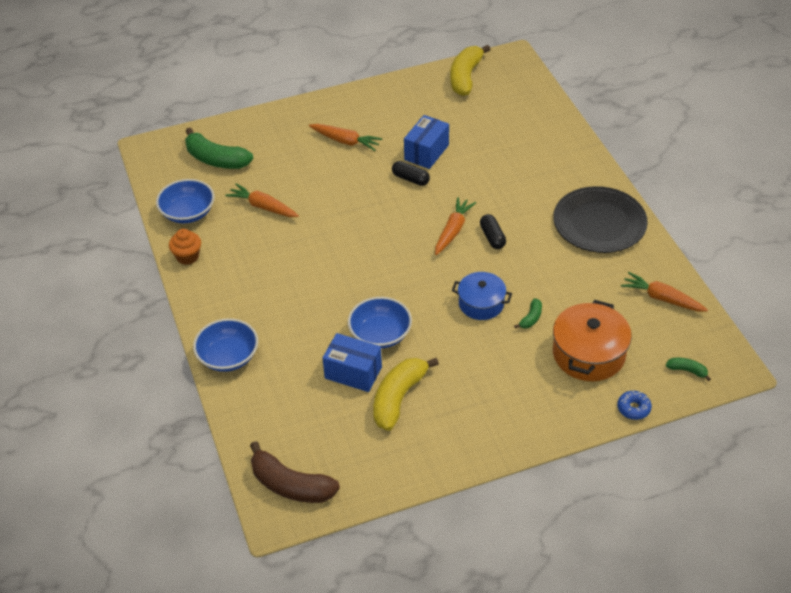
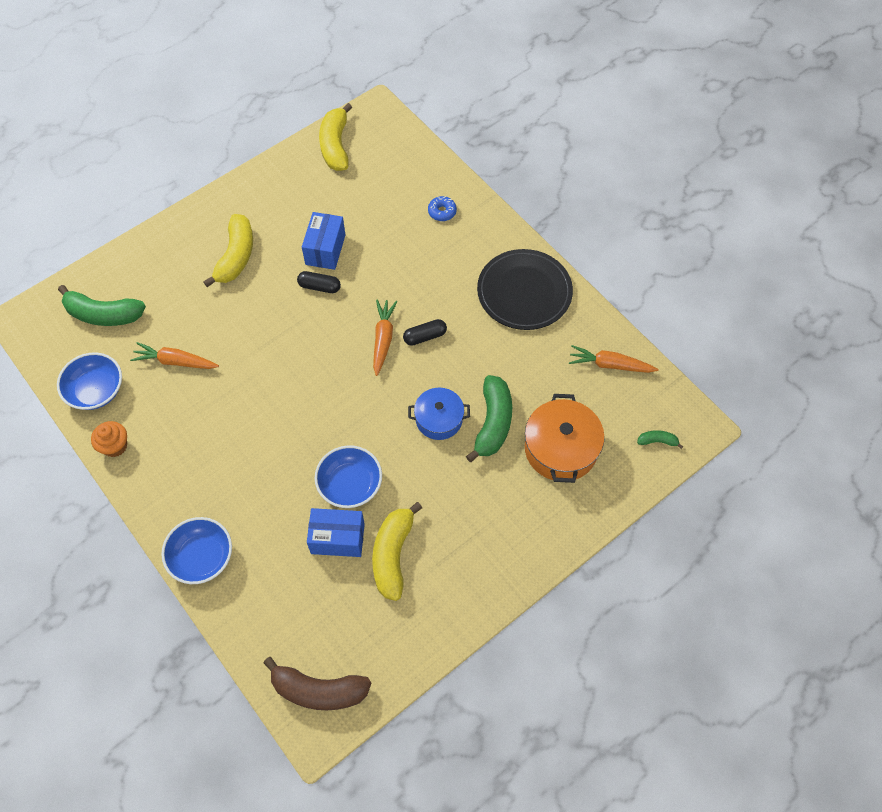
camera: 20 degrees left, 15 degrees up
orange carrot [309,124,382,151] -> yellow banana [203,214,253,287]
black capsule [480,214,506,249] -> black capsule turned 75 degrees counterclockwise [403,319,447,346]
green banana [514,298,542,329] -> green banana [466,375,512,462], size x2.15
blue donut [617,391,652,420] -> blue donut moved to [428,196,457,221]

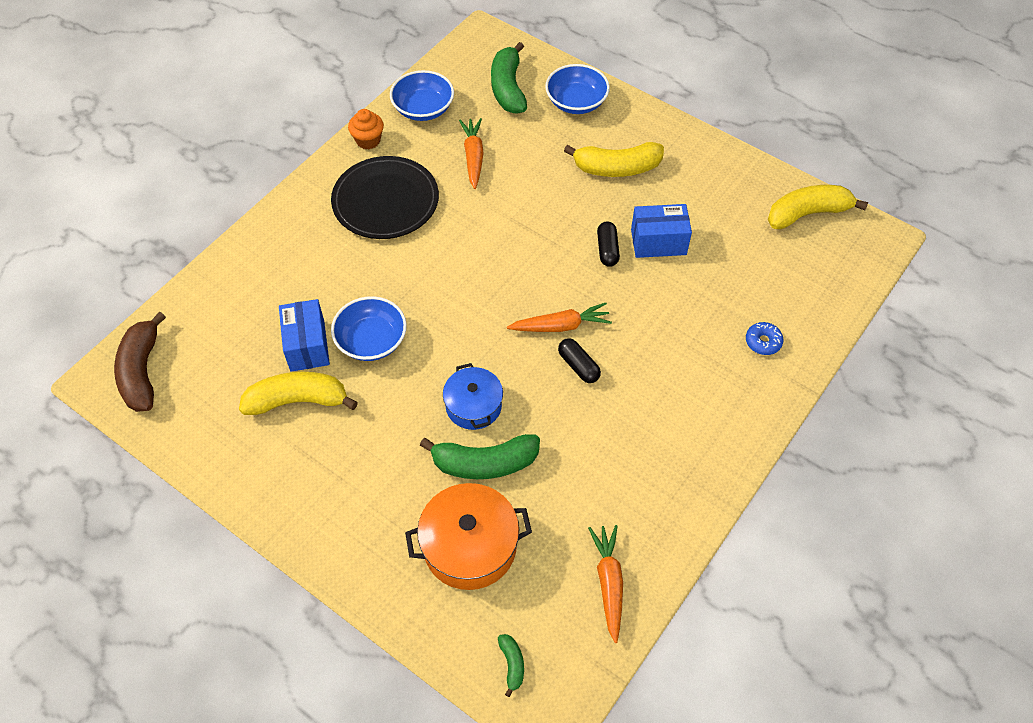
camera: 75 degrees right, 5 degrees down
blue bowl [161,517,232,584] -> blue bowl moved to [545,64,610,114]
black plate [477,249,573,330] -> black plate moved to [331,156,439,239]

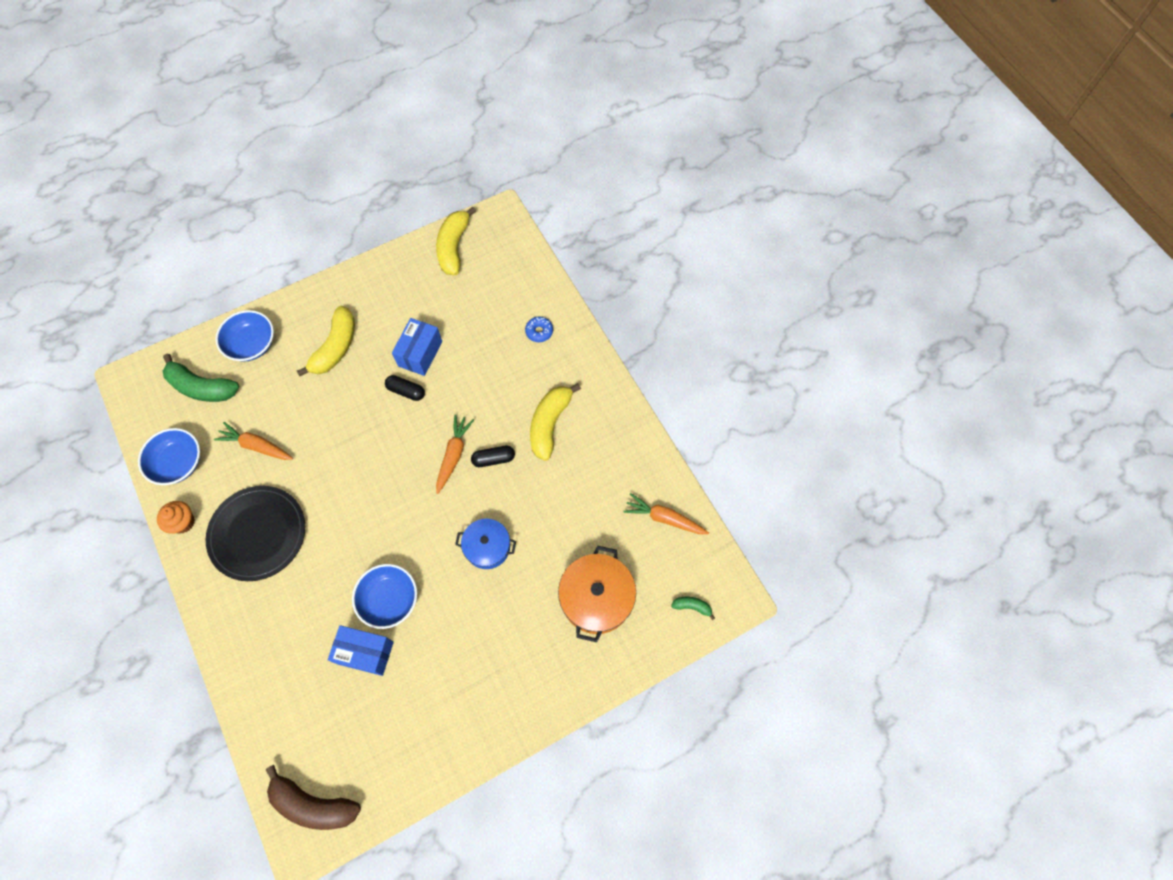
camera: 65 degrees left, 10 degrees up
yellow banana [239,372,358,415] -> yellow banana moved to [530,383,581,461]
green banana [420,434,540,479] -> none

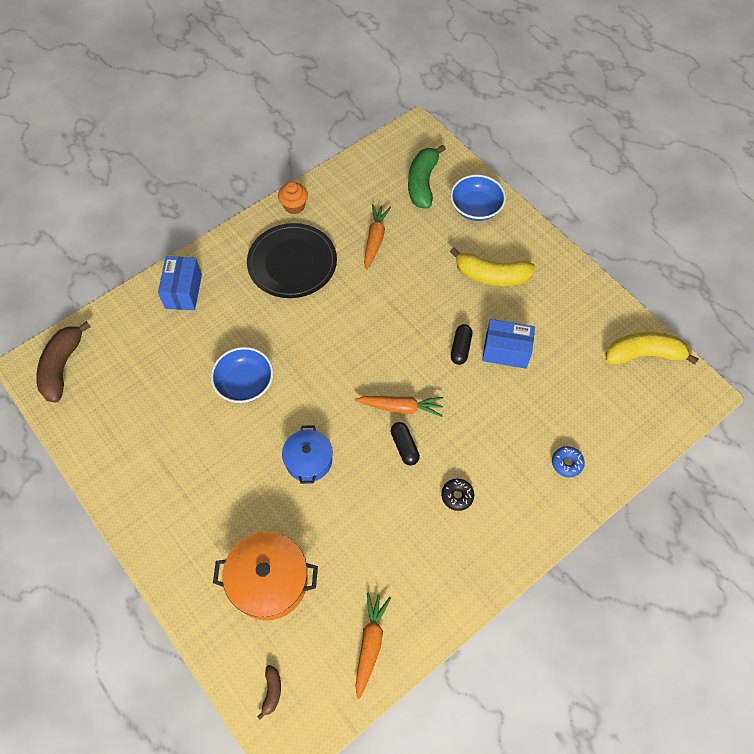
camera: 80 degrees right, 5 degrees down
blue bowl [138,428,200,485] -> none
blue box [328,625,394,676] -> blue box moved to [158,256,202,310]
yellow banana [530,383,581,461] -> black donut [441,479,474,511]
green banana [671,597,715,620] -> brown banana [257,665,281,720]

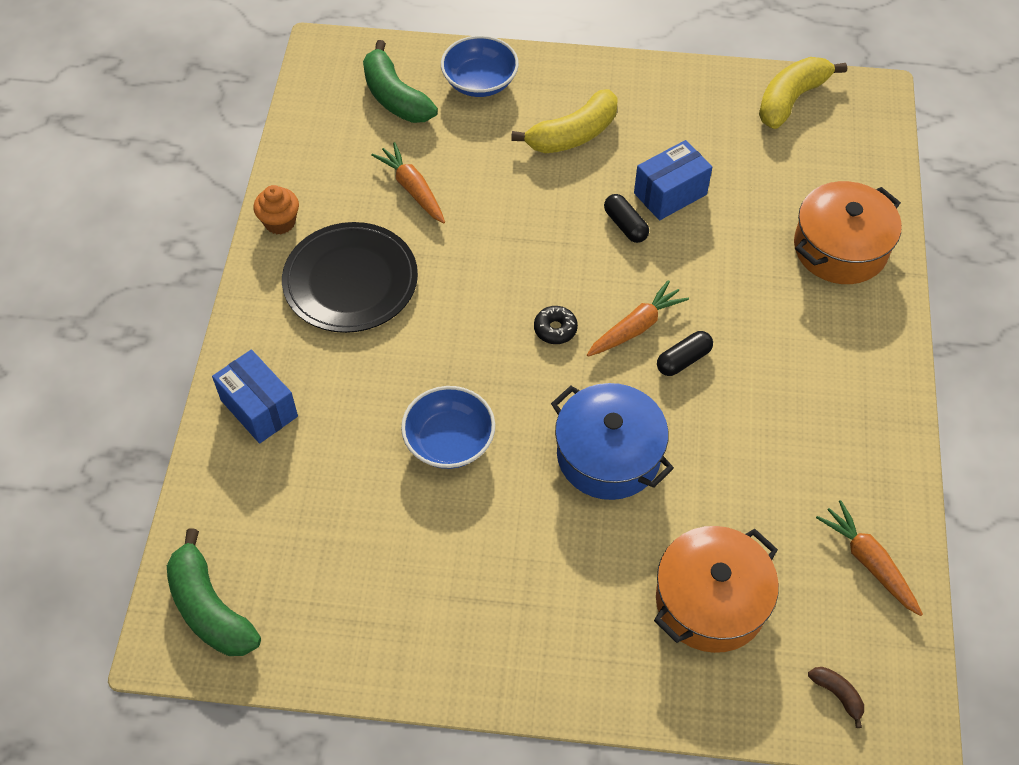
camera: 45 degrees left, 5 degrees down
brown banana [36,321,91,403] -> green banana [167,528,261,656]
blue pot [282,425,333,484] -> blue pot [551,383,674,500], size x1.54
black capsule [390,422,420,465] -> black capsule turned 60 degrees counterclockwise [657,331,713,376]
black donut [441,479,474,511] -> black donut moved to [534,306,578,344]
blue donut [552,446,585,477] -> orange pot [794,181,902,284]

